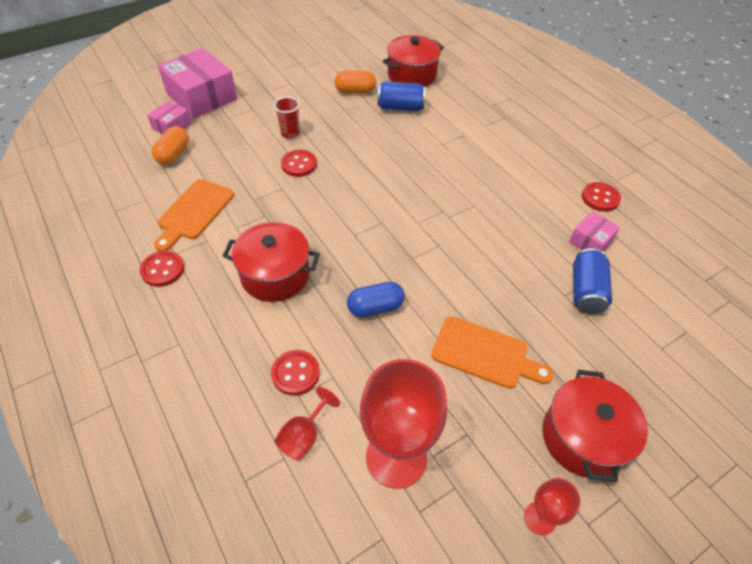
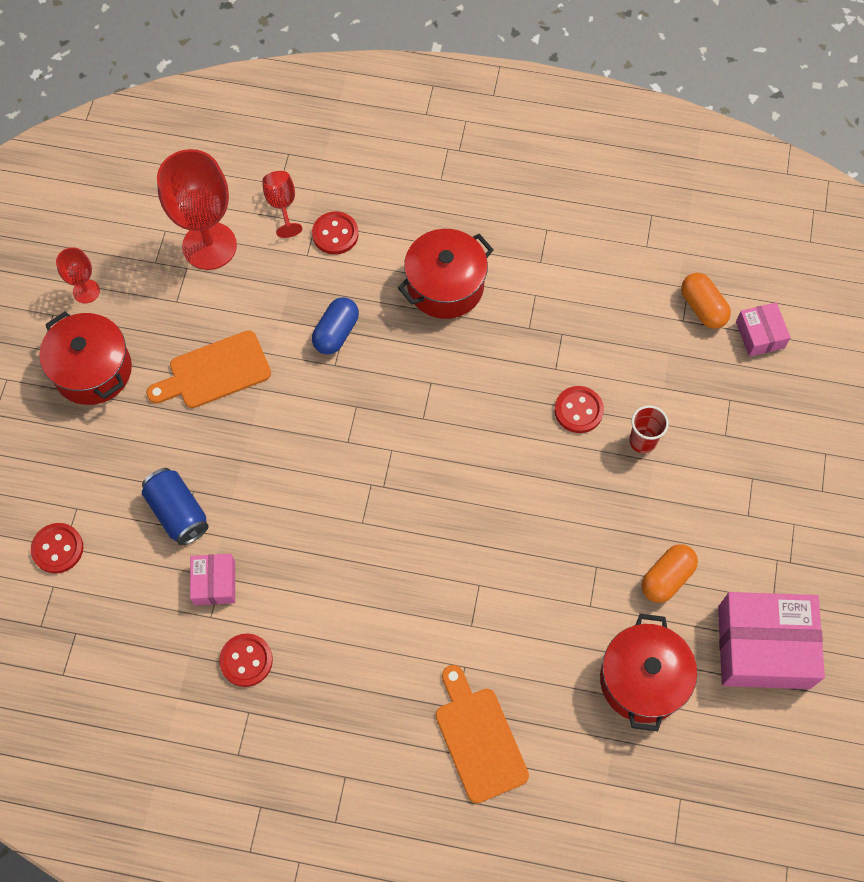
camera: 135 degrees right, 15 degrees up
red button [140,251,184,287] -> red button moved to [31,523,83,574]
orange cutting board [154,179,234,251] -> orange cutting board moved to [435,665,529,803]
pink box [158,48,237,118] -> pink box moved to [718,592,825,689]
blue can [377,81,426,111] -> none

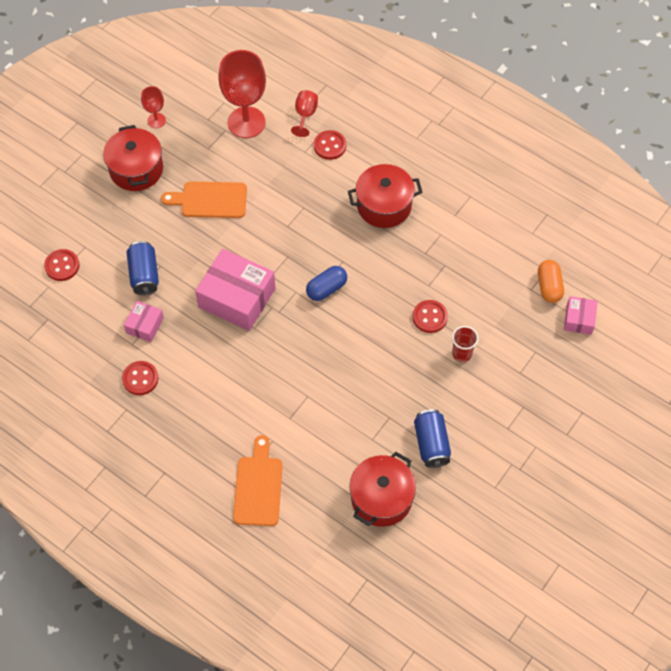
camera: 25 degrees right, 5 degrees down
blue capsule [312,297,359,355] -> blue capsule moved to [306,266,347,301]
orange capsule [642,544,698,603] -> blue can [414,409,451,468]
pink box [718,592,825,689] -> pink box moved to [195,249,275,331]

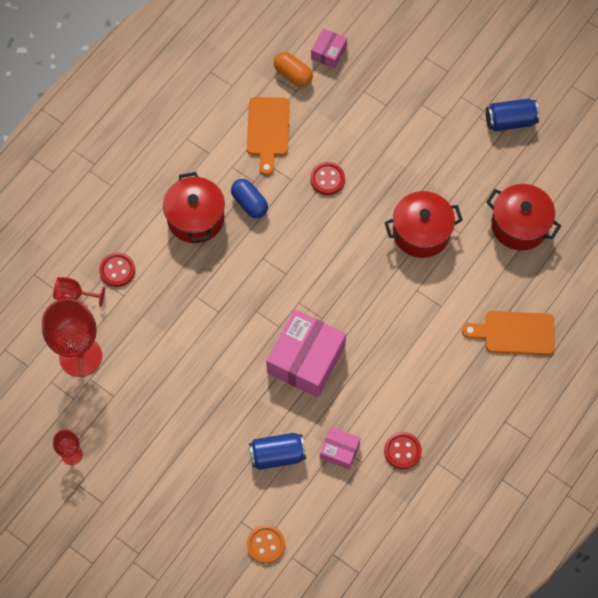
camera: 90 degrees left, 5 degrees up
red button [44,249,79,281] -> orange button [247,525,285,564]
red pot [103,125,163,191] -> red pot moved to [384,191,463,258]
orange cutting board [161,181,247,218] -> orange cutting board moved to [247,97,290,176]
blue capsule [306,266,347,301] -> blue capsule moved to [231,179,268,218]
blue can [414,409,451,468] -> blue can moved to [486,99,539,131]
red cup [452,326,478,362] -> none
orange capsule [538,260,564,303] -> orange capsule turned 45 degrees clockwise [274,52,313,87]
pink box [564,296,598,335] -> pink box turned 75 degrees counterclockwise [311,28,347,69]

